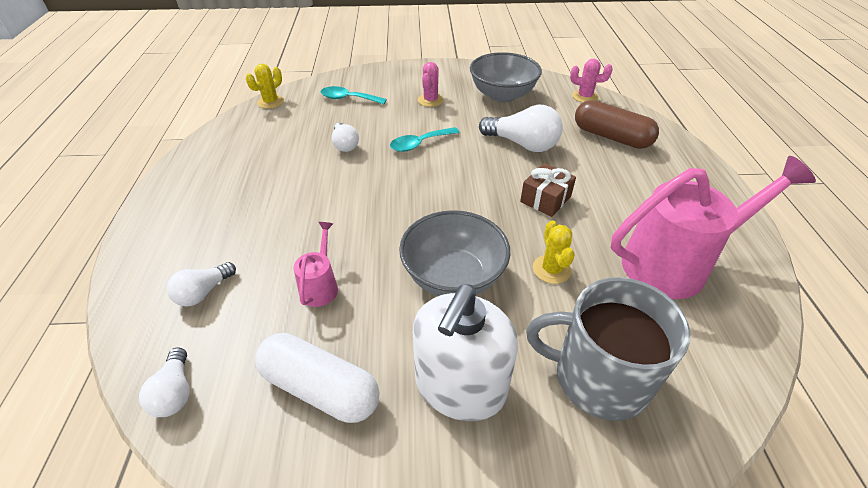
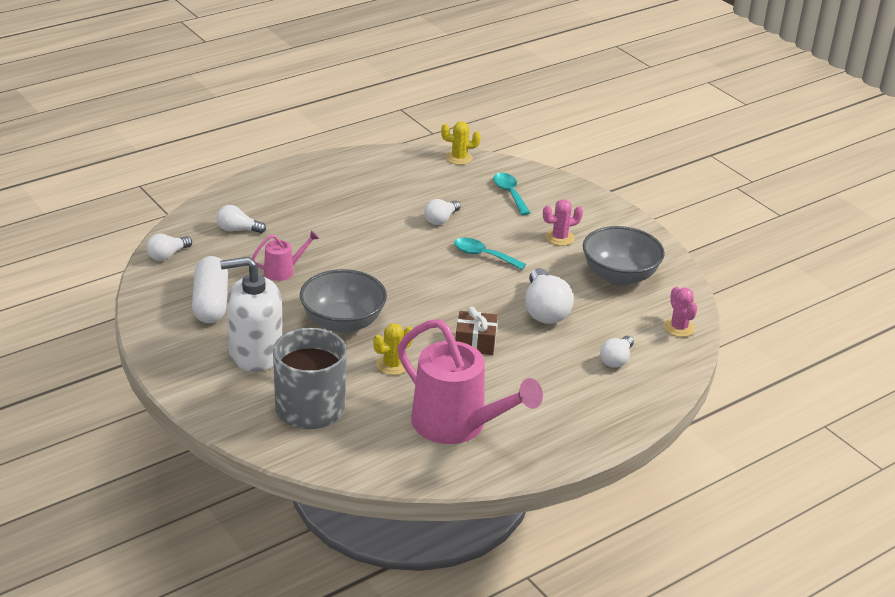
camera: 55 degrees right, 10 degrees down
brown capsule [575,100,659,149] -> white light bulb [600,336,634,368]

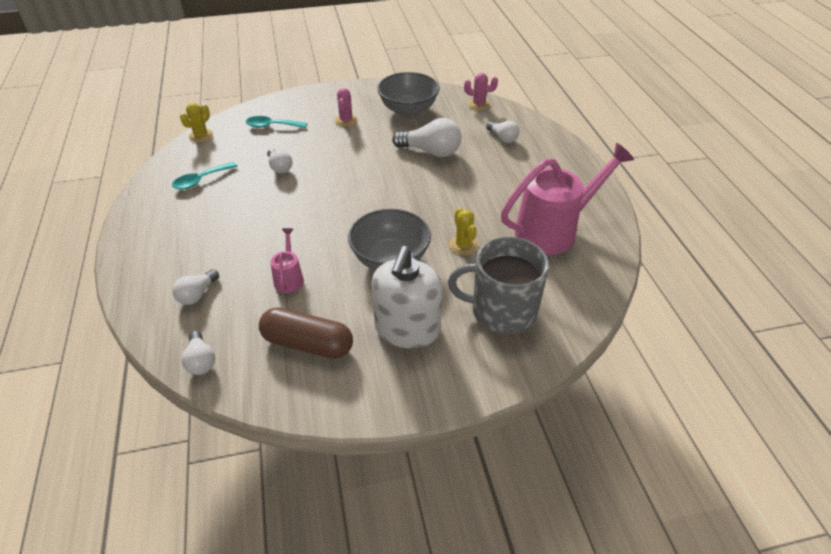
camera: 65 degrees left, 10 degrees up
white capsule [192,256,228,323] -> brown capsule [259,308,353,359]
turquoise spoon [454,238,526,270] -> turquoise spoon moved to [172,162,238,190]
brown gift [455,306,498,355] -> none

